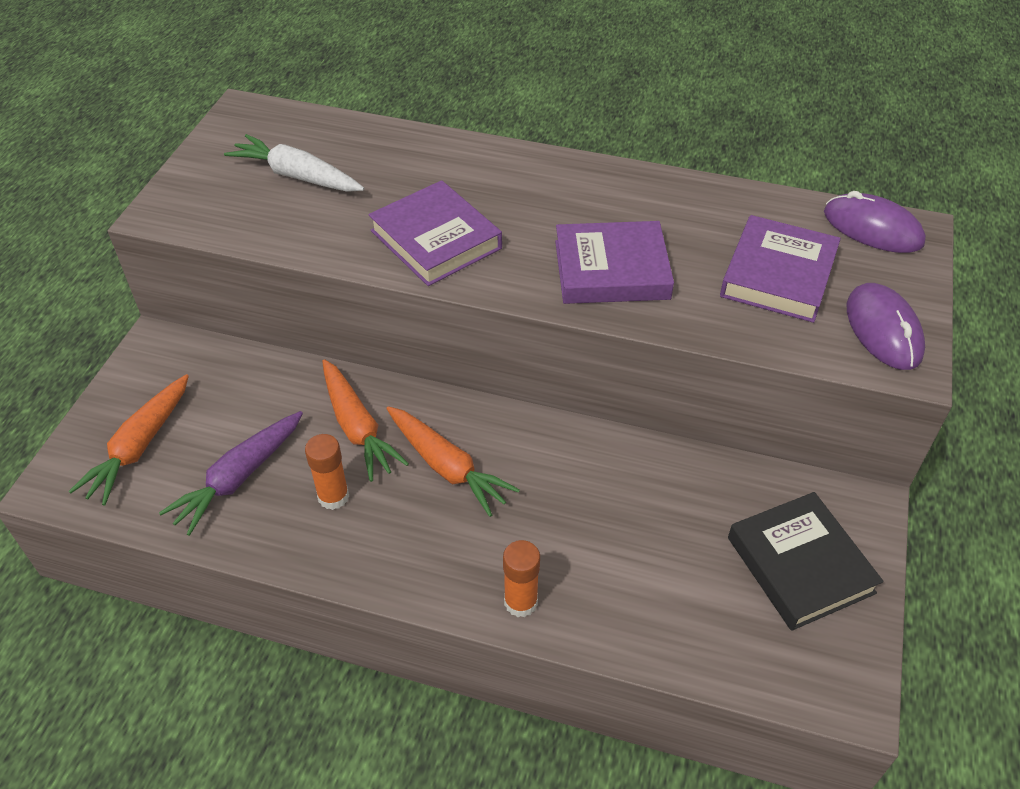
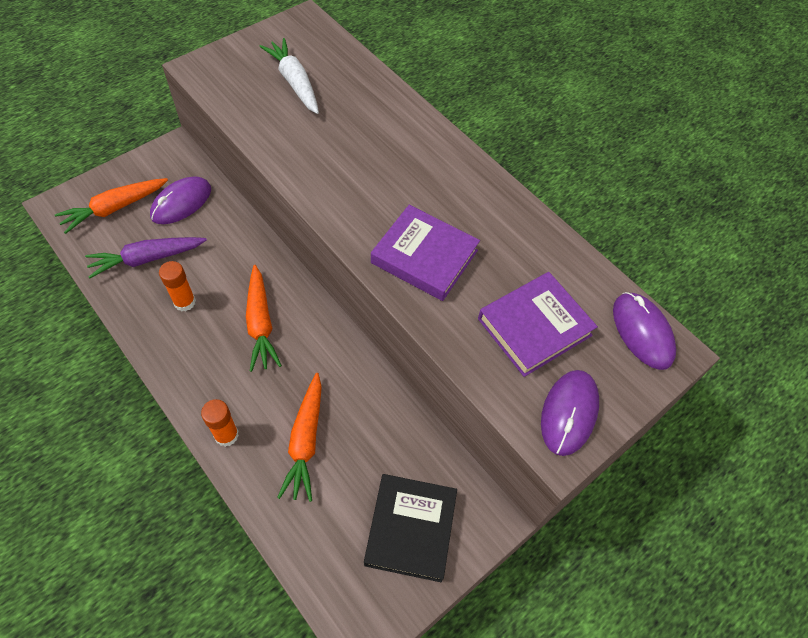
camera: 30 degrees right, 10 degrees up
orange carrot [322,359,409,482] -> orange carrot moved to [277,373,322,502]
purple book [368,180,502,286] -> none
none -> purple mouse [150,176,211,224]

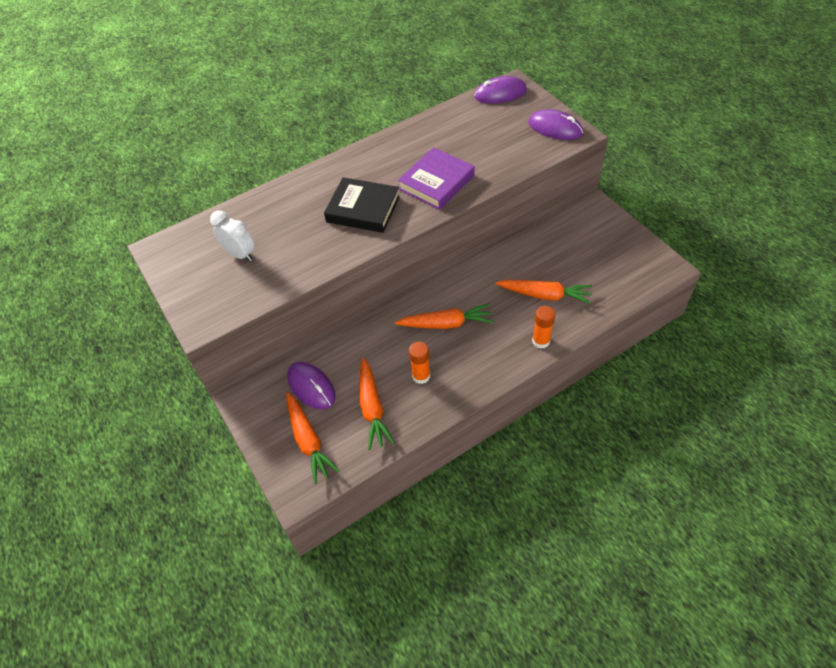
camera: 75 degrees left, 5 degrees down
purple carrot [85,237,207,278] -> orange carrot [360,357,395,450]
white carrot [260,38,319,114] -> white clock [210,210,254,261]
black book [364,474,457,582] -> black book moved to [324,177,400,233]
purple book [478,272,598,377] -> none

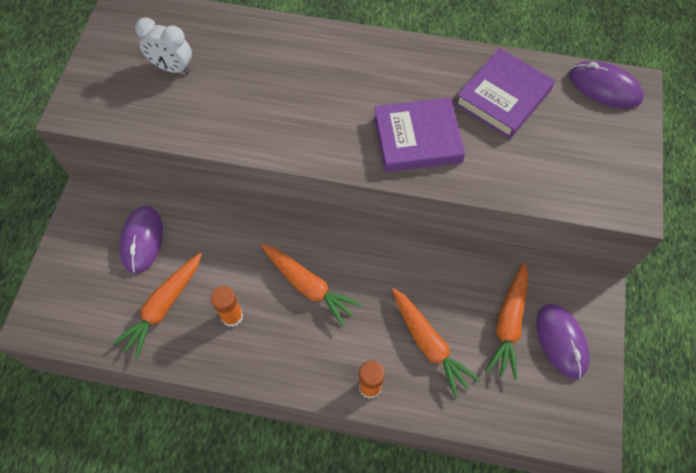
camera: 40 degrees right, 10 degrees up
white clock [210,210,254,261] -> white clock turned 120 degrees clockwise [135,17,192,74]
orange carrot [286,392,340,484] -> orange carrot moved to [486,263,528,380]
black book [324,177,400,233] -> none
purple mouse [528,109,583,140] -> purple mouse moved to [537,304,590,379]
none -> purple book [455,48,555,139]

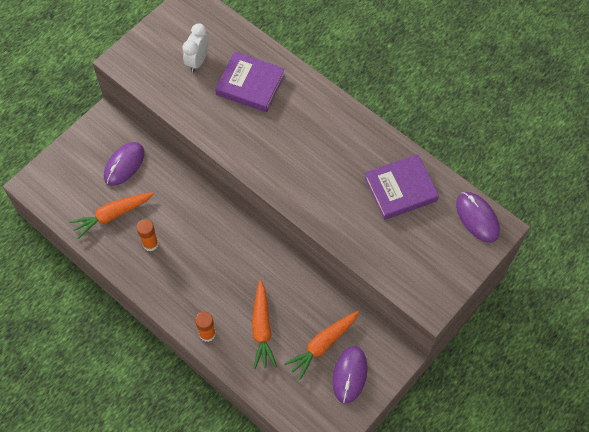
camera: 30 degrees right, 0 degrees up
white clock [135,17,192,74] -> white clock turned 60 degrees clockwise [182,23,209,72]
orange carrot [261,244,362,327] -> none
purple book [374,97,465,172] -> purple book moved to [215,51,285,112]

